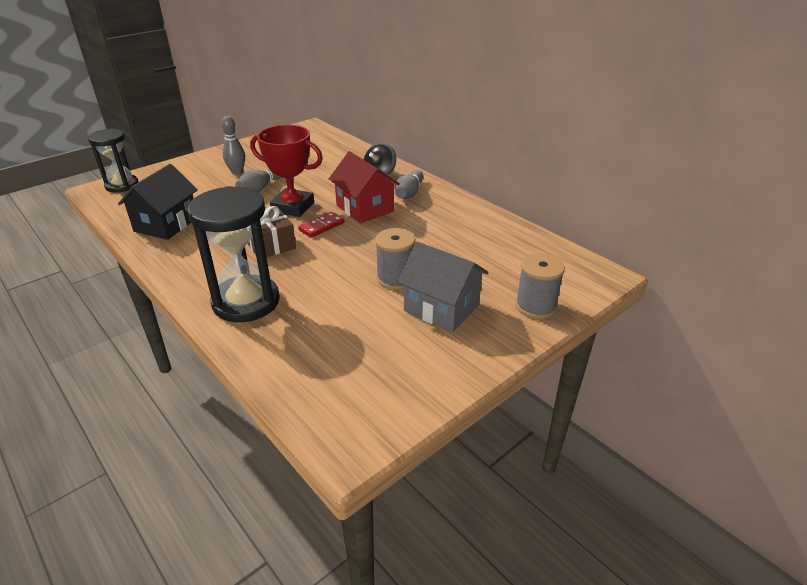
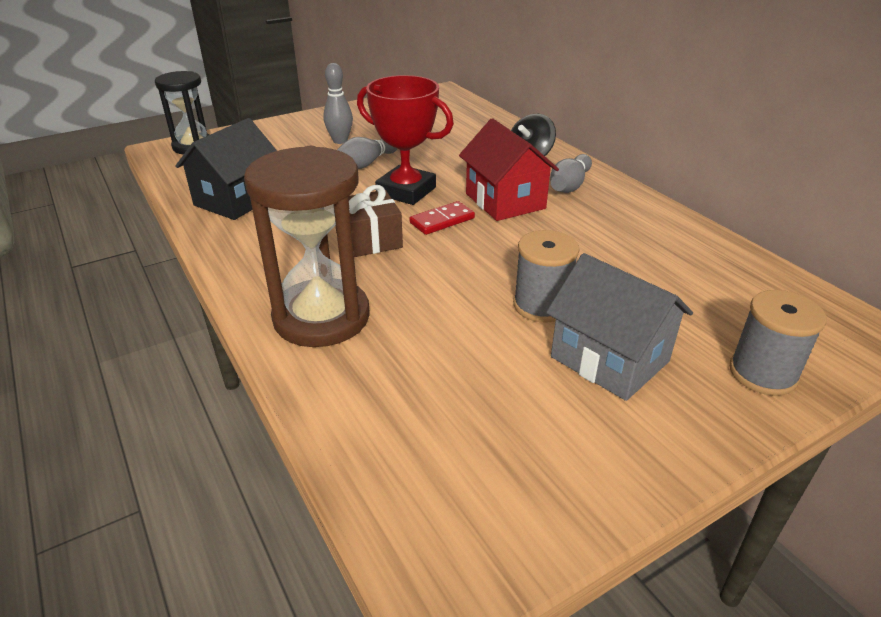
camera: 10 degrees right, 0 degrees up
black hourglass [187,186,280,322] -> brown hourglass [244,146,370,347]

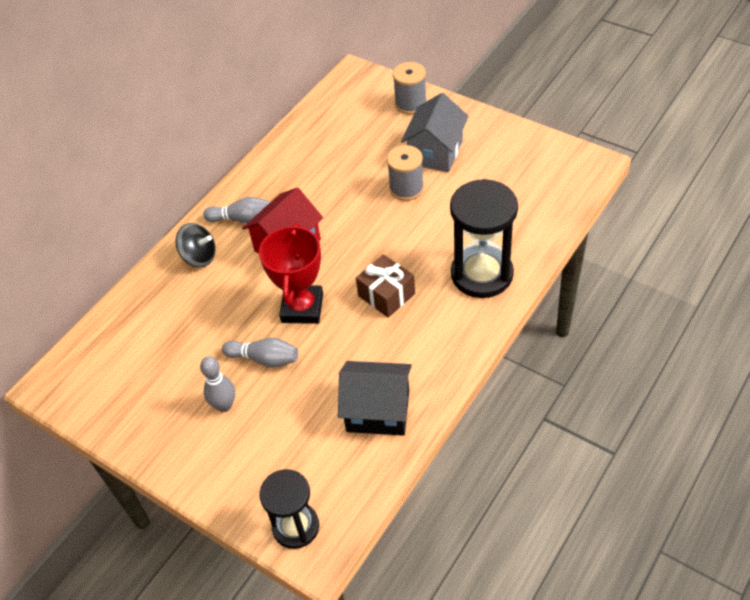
camera: 110 degrees left, 15 degrees up
brown hourglass [244,146,370,347] -> black hourglass [450,179,518,298]
red domino [409,201,475,235] -> none

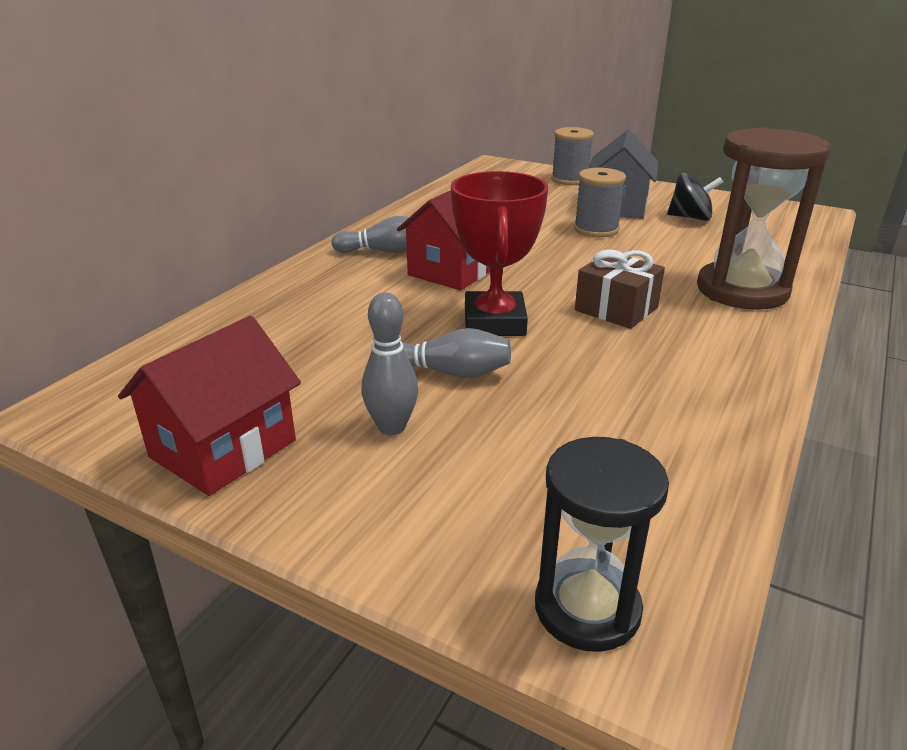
camera: 10 degrees left, 20 degrees down
black spinning top [175,223,216,267] -> black spinning top moved to [667,173,723,221]
black house [338,361,412,436] -> none
black hourglass [450,179,518,298] -> brown hourglass [697,128,831,310]
none -> red house [118,316,301,496]

